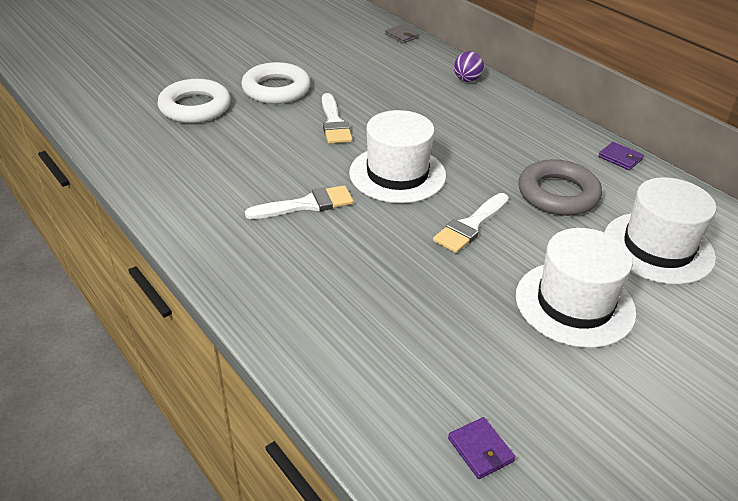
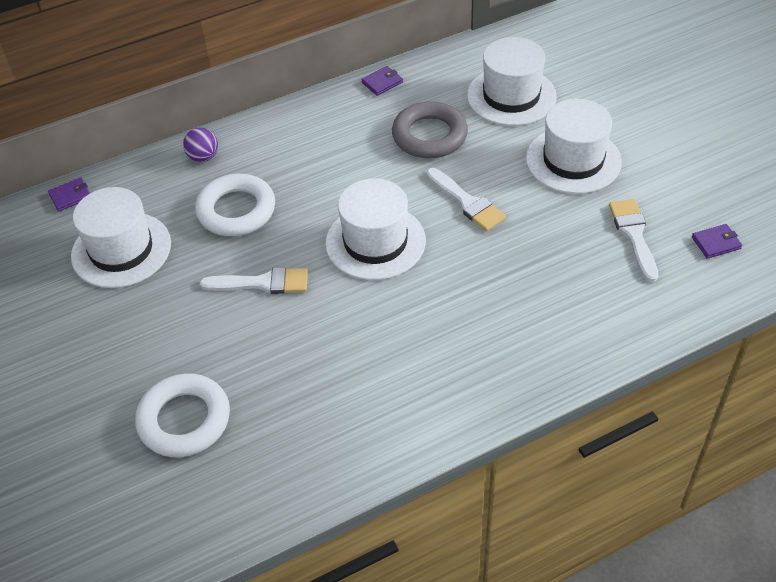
camera: 75 degrees left, 10 degrees up
white ring [241,62,310,104] -> white ring moved to [195,174,275,236]
white brush [245,185,354,219] -> white brush moved to [609,199,658,282]
grey wallet [385,25,419,43] -> purple wallet [48,177,90,212]
none -> white hat [71,187,171,288]

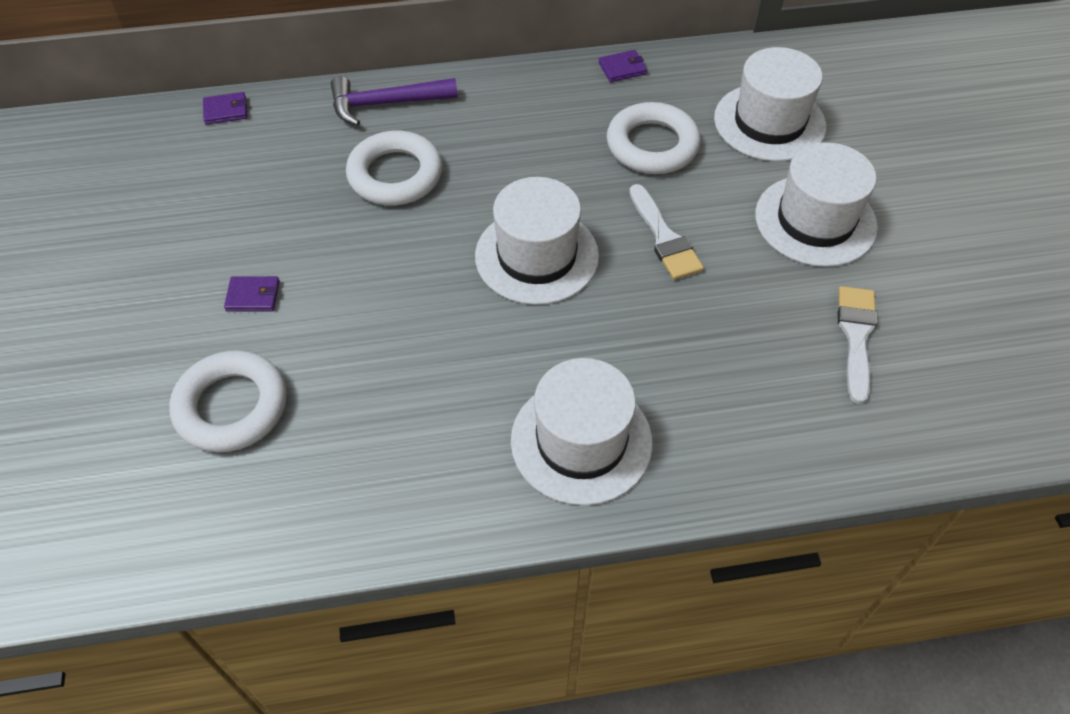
camera: 15 degrees right, 5 degrees up
white hat [71,187,171,288] -> white hat moved to [511,358,653,505]
purple ball [183,127,218,162] -> purple hammer [331,76,458,126]
white brush [200,267,308,294] -> none
grey ring [392,101,468,158] -> white ring [607,102,701,174]
purple wallet [692,224,742,259] -> purple wallet moved to [224,276,280,311]

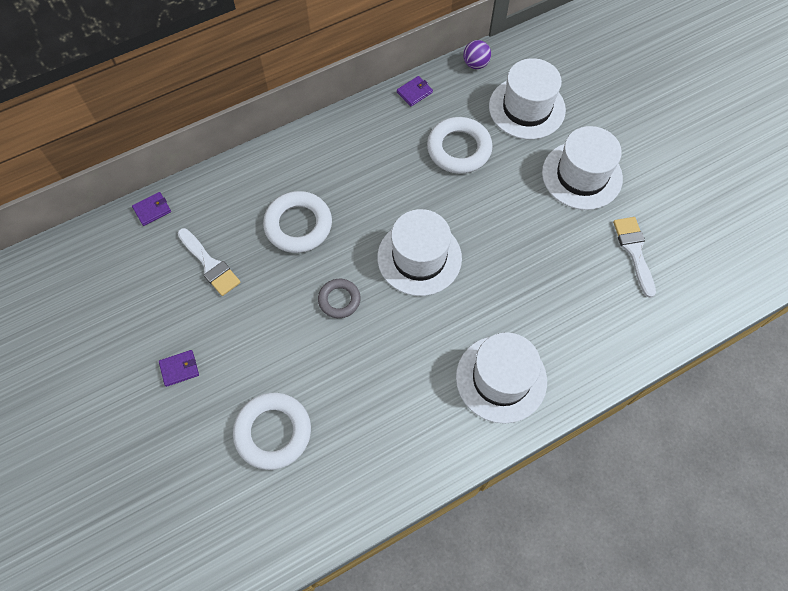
camera: 20 degrees left, 10 degrees up
purple wallet [224,276,280,311] -> purple wallet moved to [159,350,199,387]
purple hammer [331,76,458,126] -> none
white brush [629,184,704,280] -> white brush moved to [178,228,241,296]
none -> grey ring [318,279,361,318]
none -> purple ball [463,40,491,69]

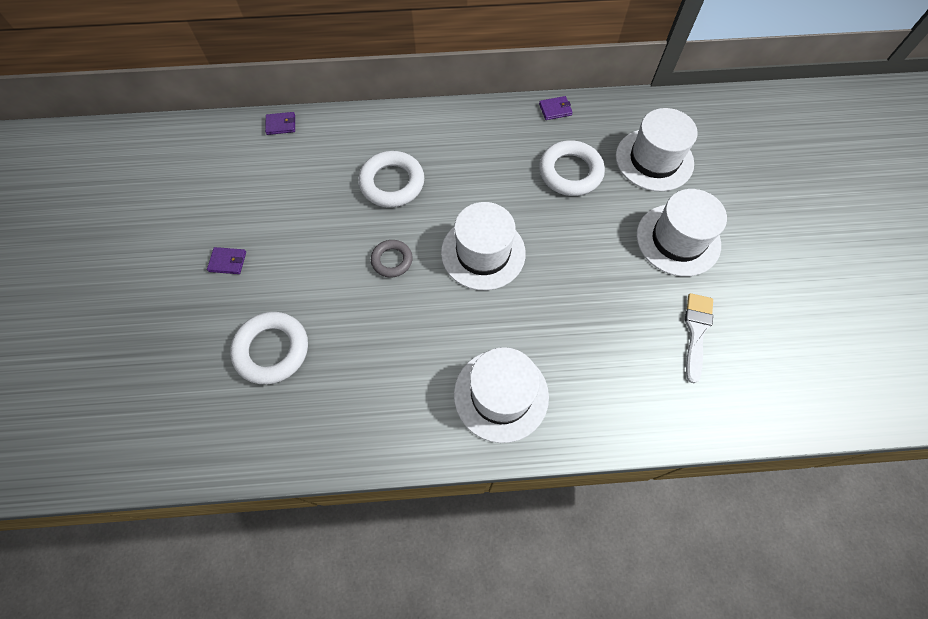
camera: 25 degrees right, 0 degrees up
white brush [178,228,241,296] -> none
purple ball [463,40,491,69] -> none

